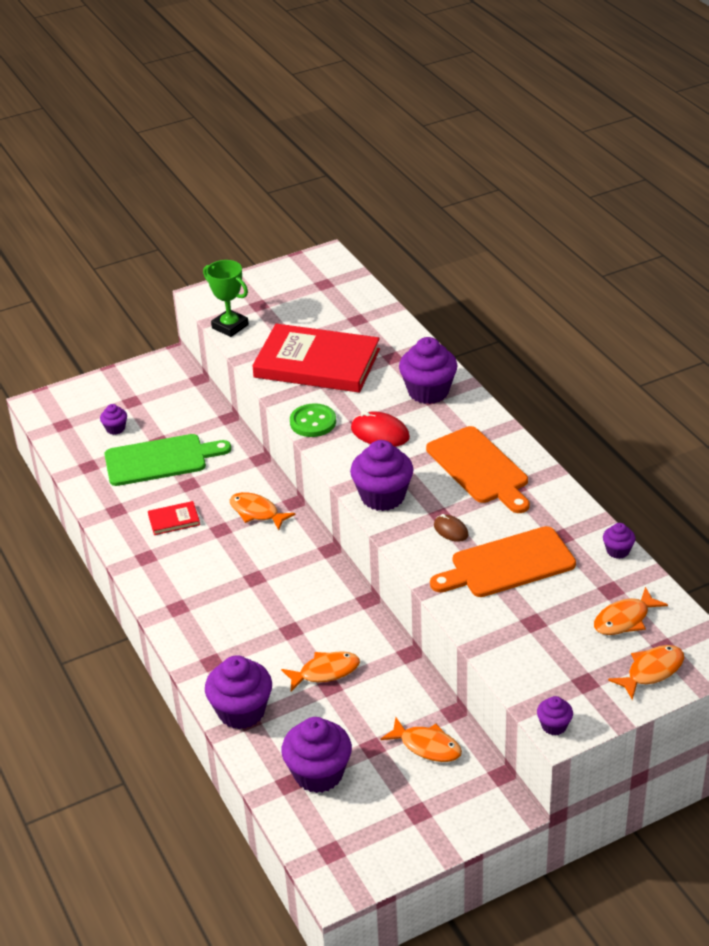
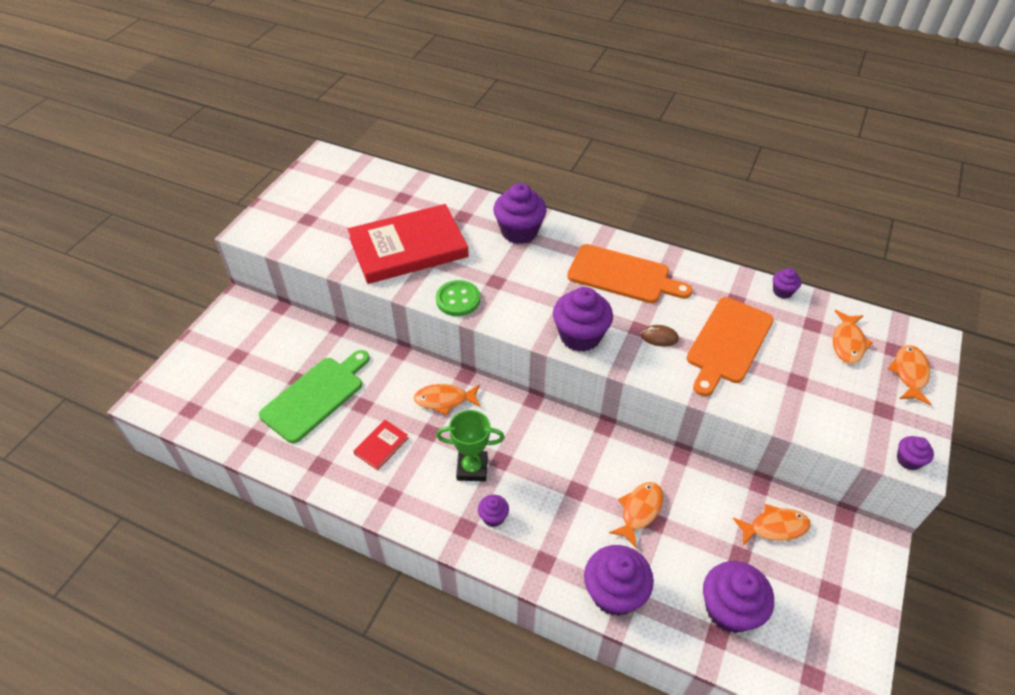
camera: 40 degrees left, 10 degrees up
purple cupcake [100,404,127,435] -> purple cupcake moved to [478,495,509,527]
green trophy [203,260,249,337] -> green trophy moved to [436,410,505,481]
red mouse [351,411,410,447] -> none

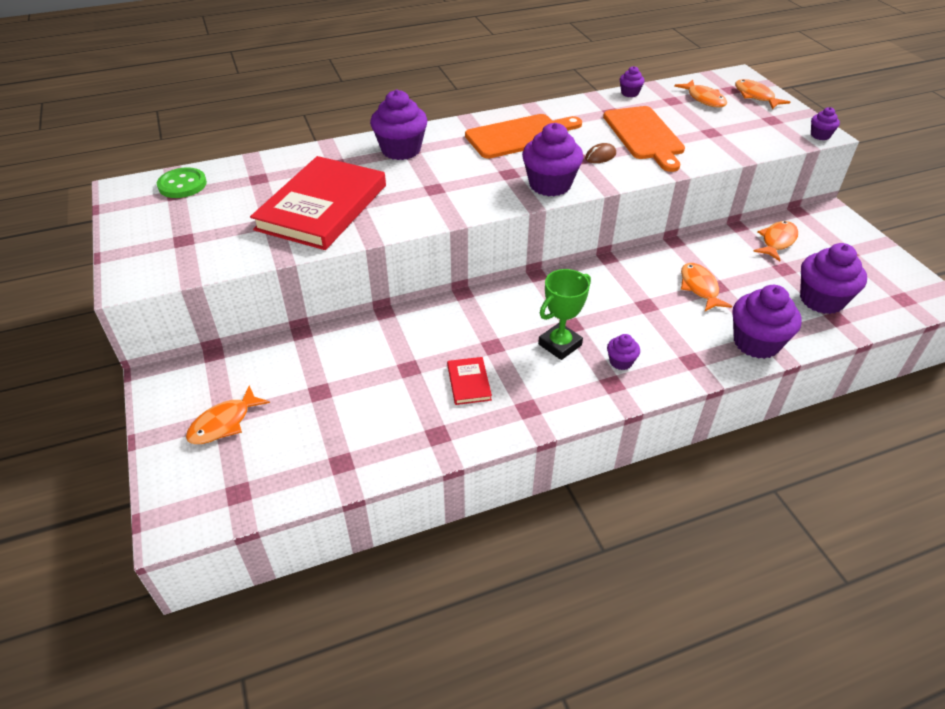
camera: 45 degrees left, 5 degrees down
green cutting board [259,350,370,443] -> none
orange fish [414,384,481,415] -> orange fish moved to [186,385,270,444]
green button [436,280,480,316] -> green button moved to [157,167,207,198]

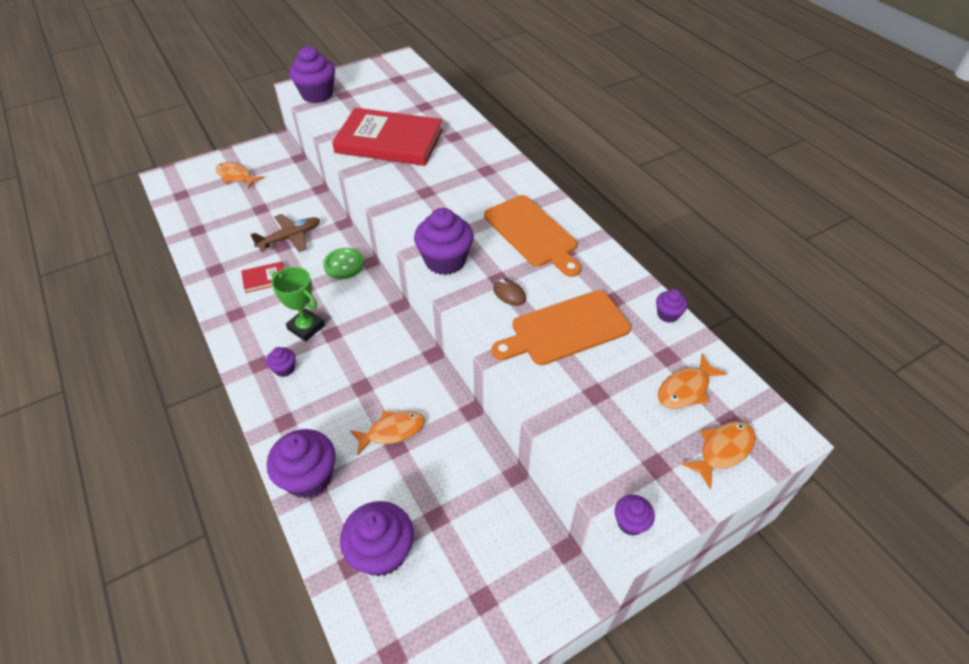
camera: 80 degrees right, 5 degrees up
green button [157,167,207,198] -> green button moved to [323,248,364,279]
purple cupcake [370,90,428,160] -> purple cupcake moved to [289,46,335,103]
orange fish [753,221,798,261] -> none
none -> brown plane [250,214,320,252]

